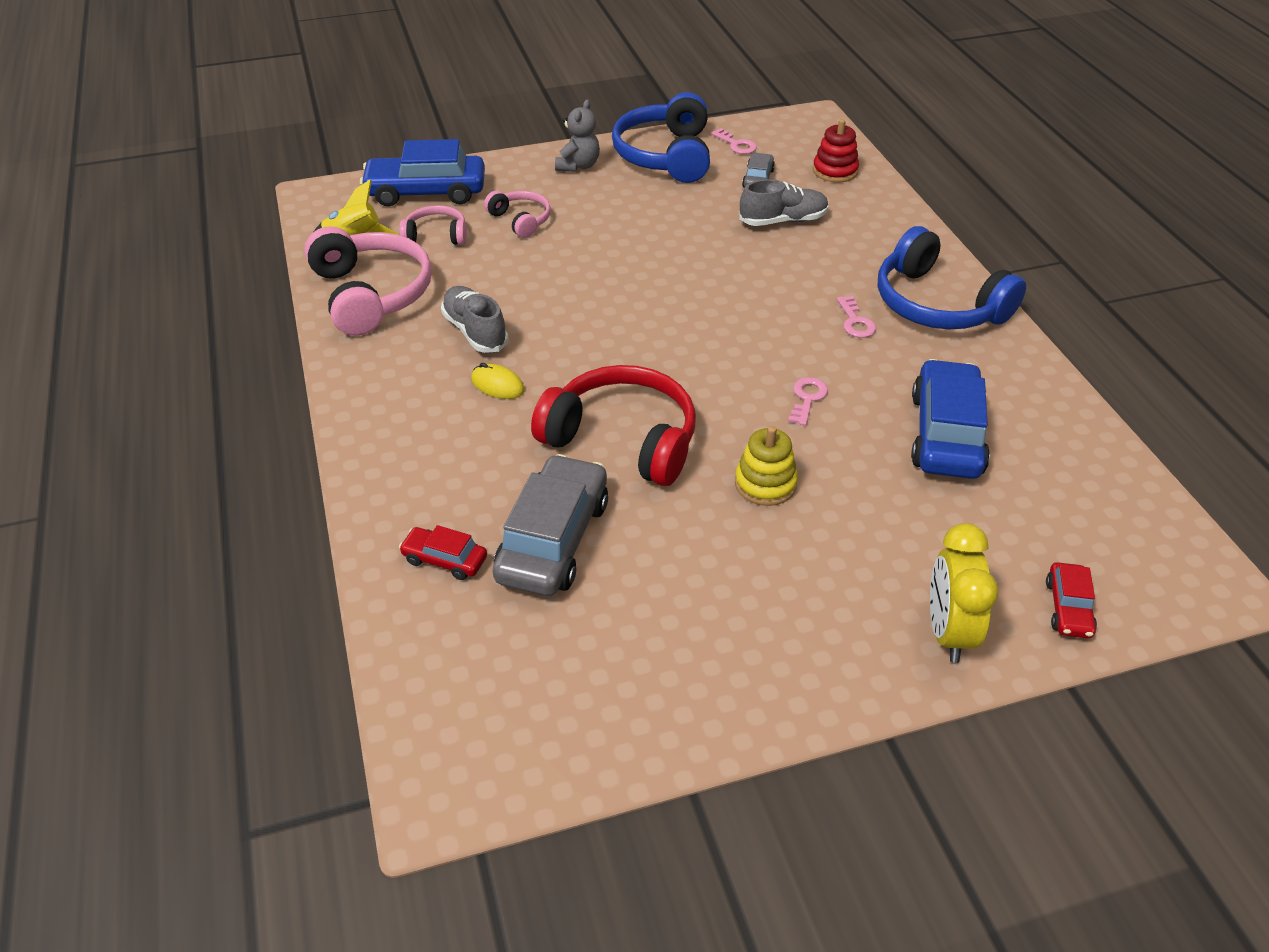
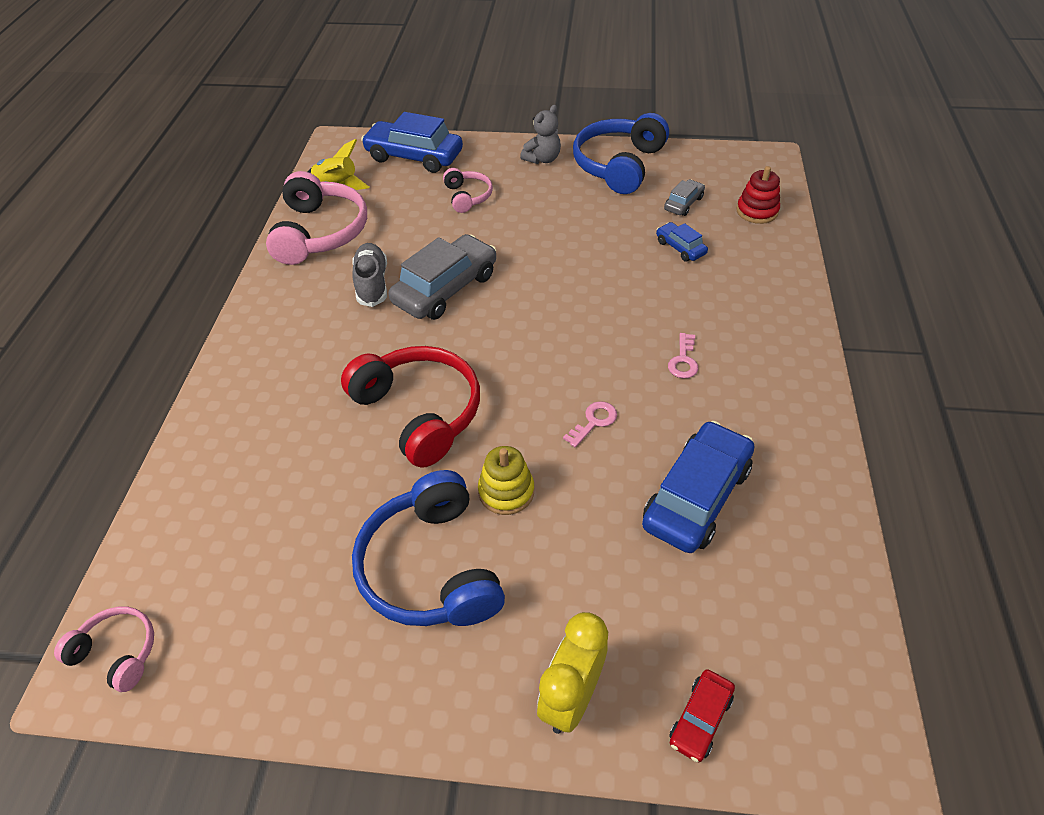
camera: 25 degrees right, 5 degrees up
pink headphones [399,205,467,245] -> pink headphones moved to [54,606,154,692]
red car [399,525,487,580] -> none
yellow mouse [471,363,524,399] -> none
grey car [493,454,608,596] -> grey car moved to [389,234,496,320]
pink key [711,128,757,154] -> none
grey shoe [739,179,829,226] -> blue car [656,222,708,262]
blue headphones [878,226,1026,329] -> blue headphones moved to [352,470,505,626]

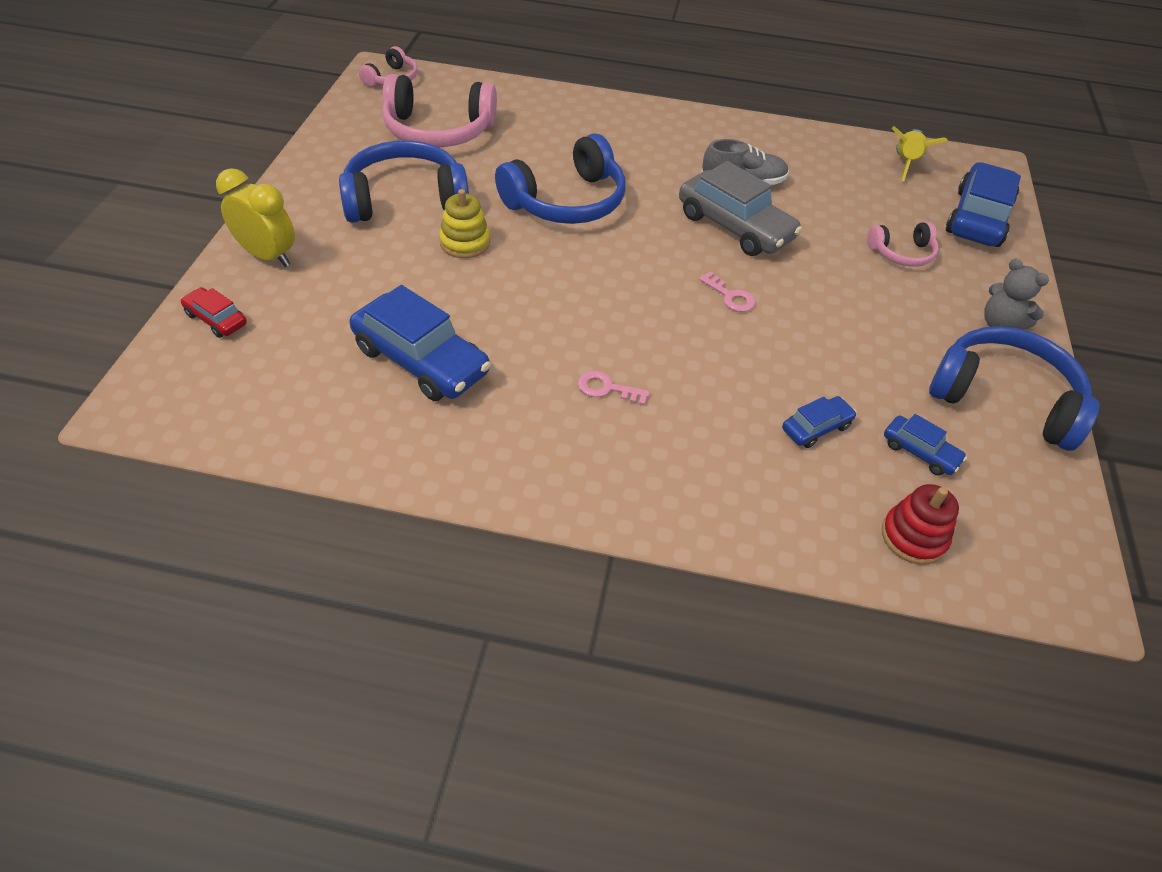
camera: 90 degrees right, 0 degrees up
pink headphones [266,171,367,265] -> pink headphones moved to [382,74,497,147]
red headphones [341,346,480,468] -> blue headphones [495,133,626,224]
pink key [563,401,617,448] -> pink key moved to [699,272,755,312]
grey car [664,179,705,216] -> blue car [884,414,967,476]

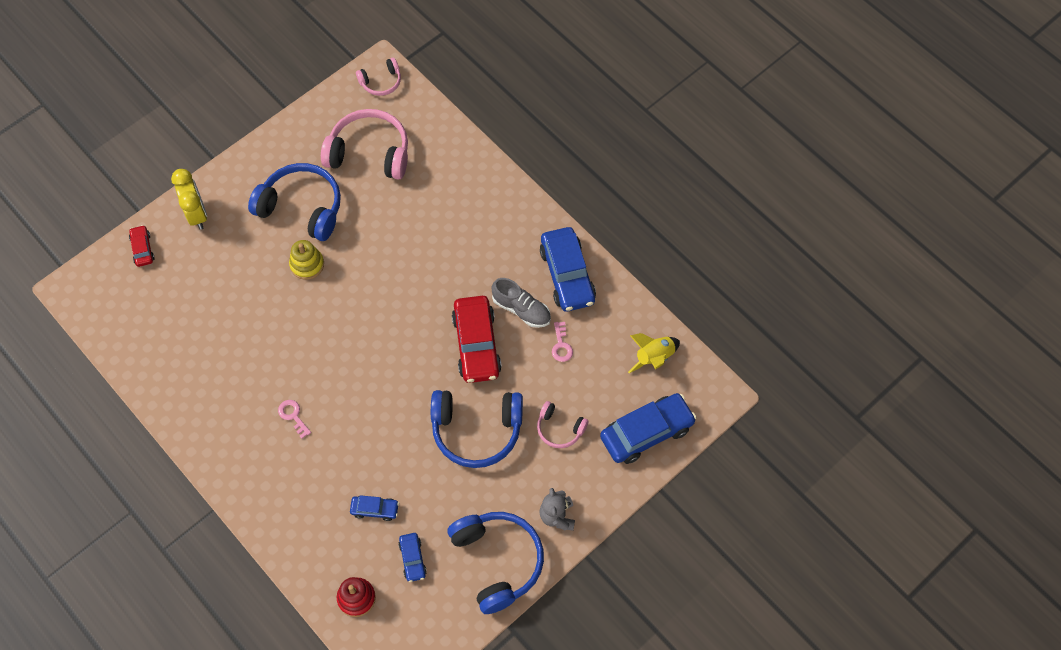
camera: 40 degrees right, 15 degrees up
blue car [350,285,491,401] -> blue car moved to [540,227,596,312]
pink headphones [382,74,497,147] -> pink headphones turned 150 degrees clockwise [321,109,408,180]
blue headphones [495,133,626,224] -> blue headphones moved to [431,390,523,468]
grey car [679,161,802,256] -> red car [452,296,502,383]
pink key [699,272,755,312] -> pink key moved to [552,322,573,362]

